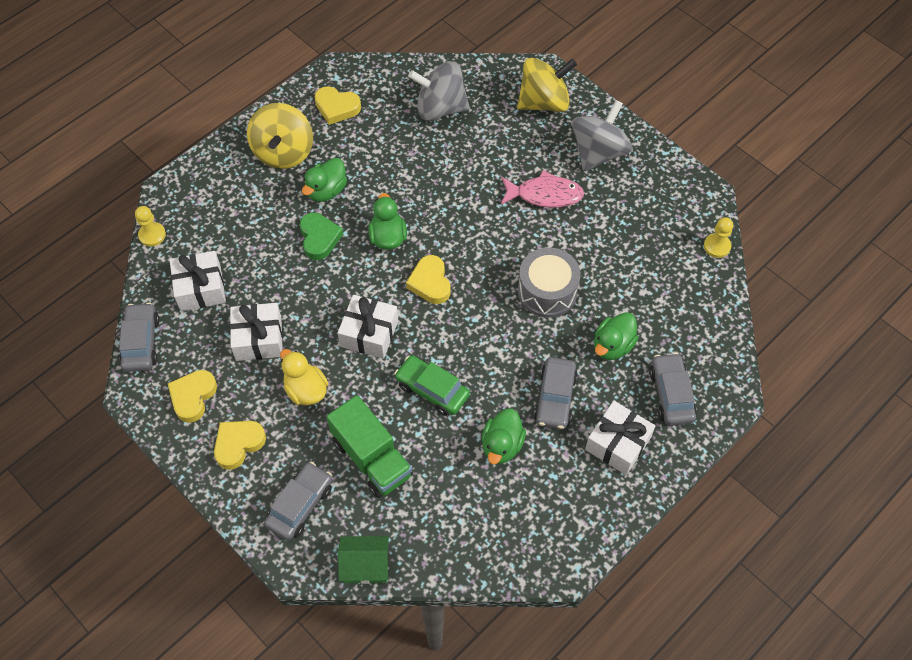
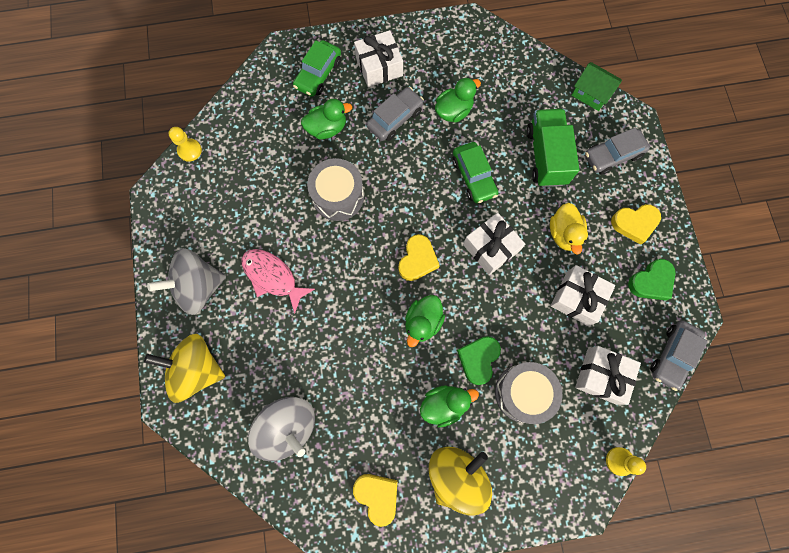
camera: 145 degrees left, 15 degrees up
yellow heart [168,370,217,423] -> green heart [628,259,675,301]
grey car [649,353,697,426] -> green car [293,40,341,97]
none -> grey drum [495,362,562,424]

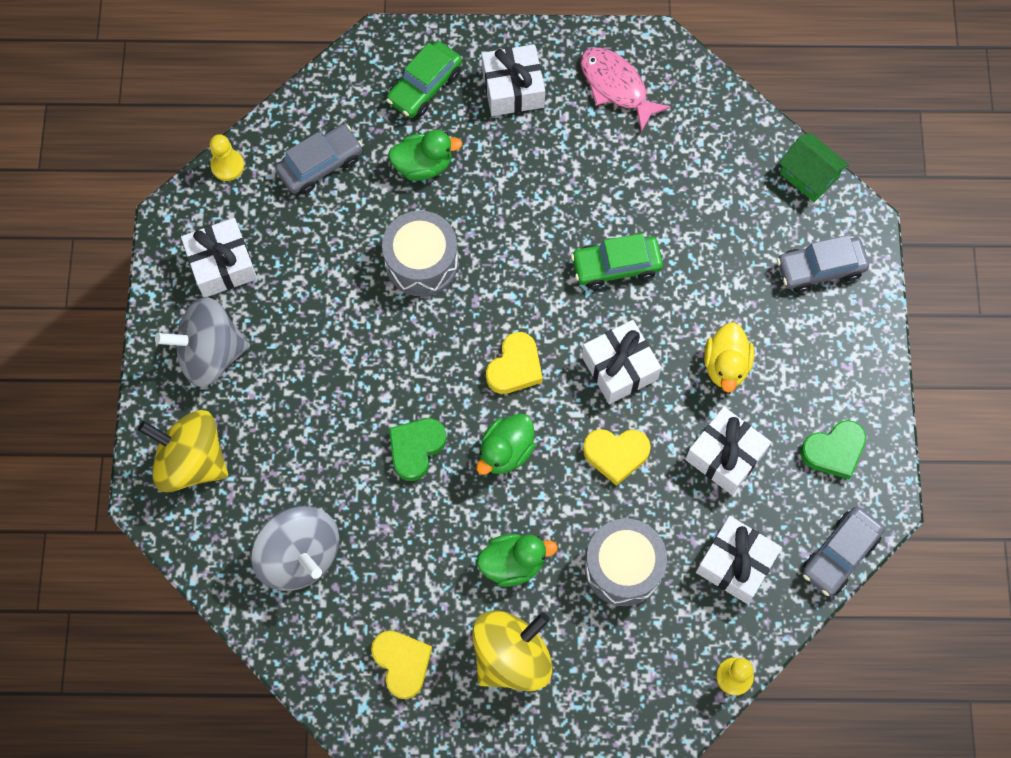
camera: 10 degrees right, 5 degrees down
pink fish [242,249,315,314] -> pink fish moved to [580,48,671,132]
grey car [366,87,424,141] -> grey car moved to [275,124,363,195]
green duck [435,77,481,123] -> none
green car [452,142,498,204] -> green car turned 90 degrees clockwise [571,233,663,289]
green heart [457,336,501,385] -> green heart moved to [389,418,446,481]
green truck [527,109,580,187] -> none
yellow heart [611,204,661,245] -> yellow heart moved to [583,429,651,486]
none -> white gift [181,218,257,297]

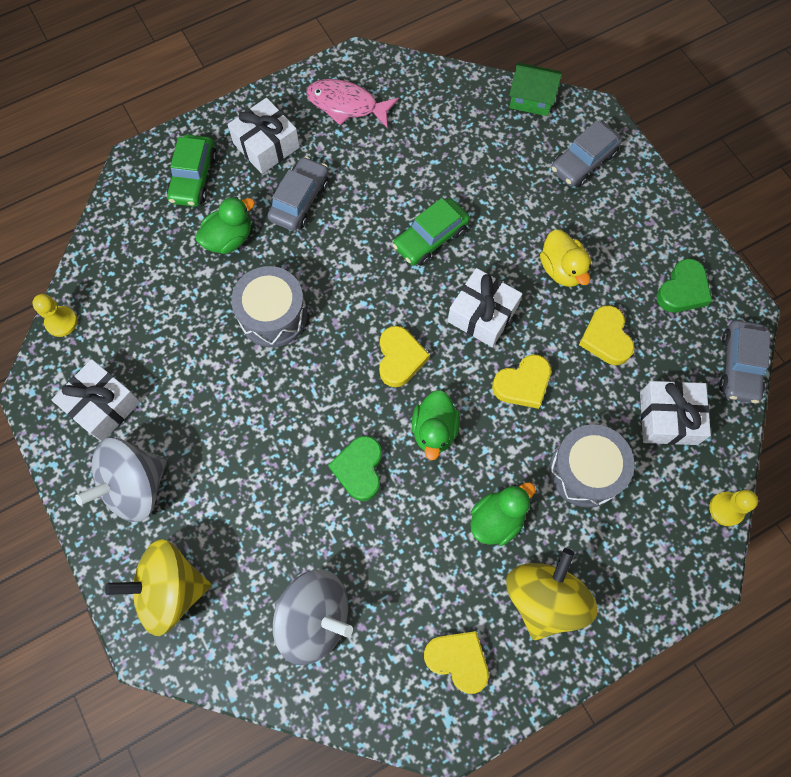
camera: 30 degrees left, 0 degrees up
grey car [275,124,363,195] -> grey car moved to [267,156,329,231]
white gift [685,407,771,495] -> yellow heart [579,305,634,365]

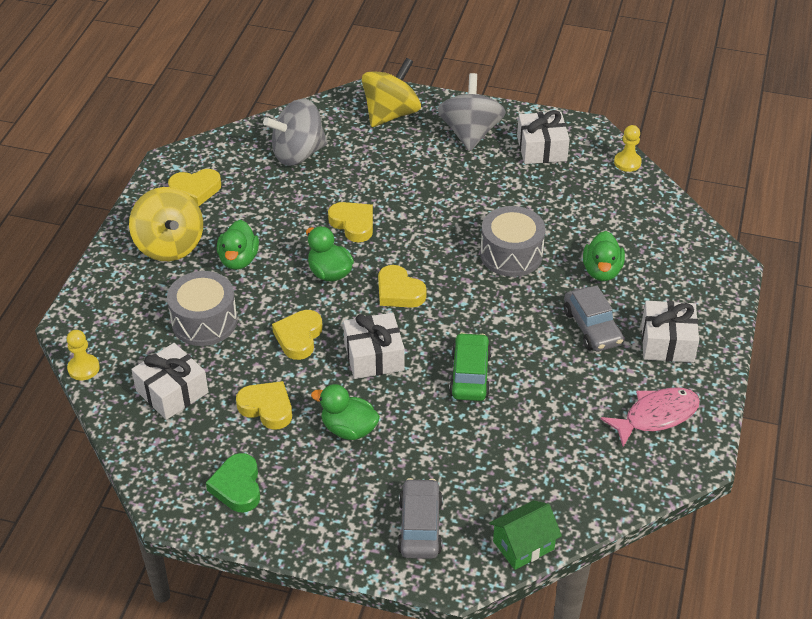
camera: 135 degrees right, 25 degrees down
green car [167,135,217,207] -> none
green heart [329,436,382,501] -> yellow heart [328,202,373,242]
yellow duck [540,230,591,287] -> green duck [311,384,380,440]
grey car [719,320,770,403] -> none

